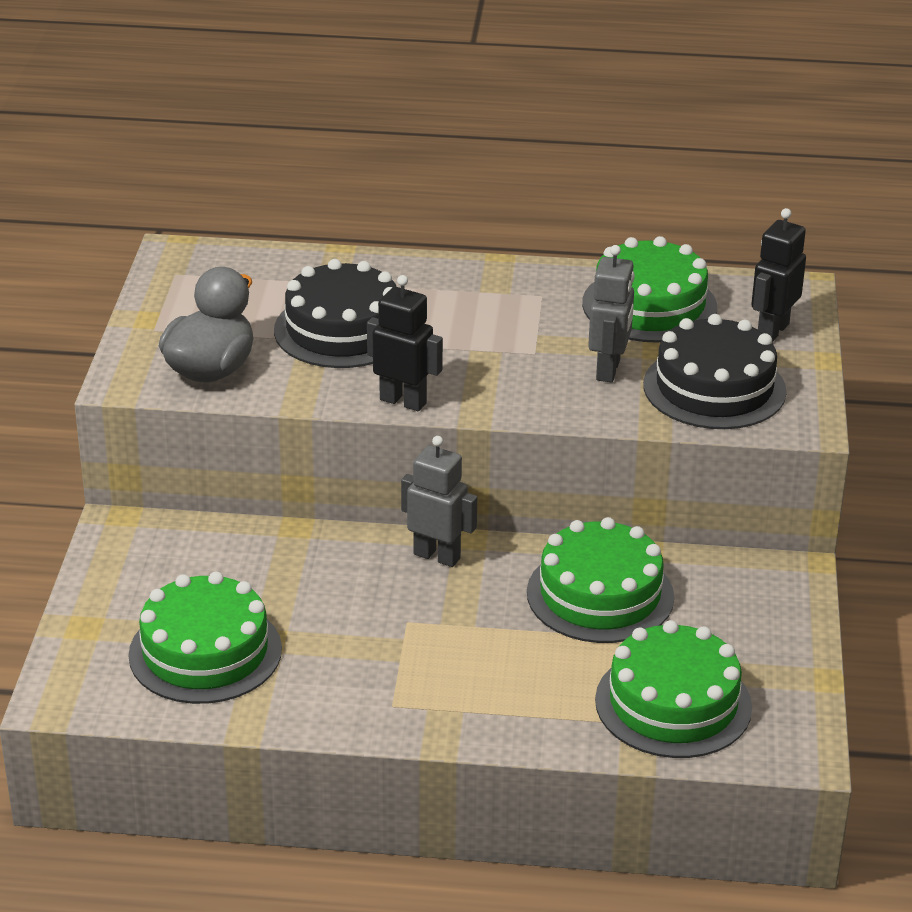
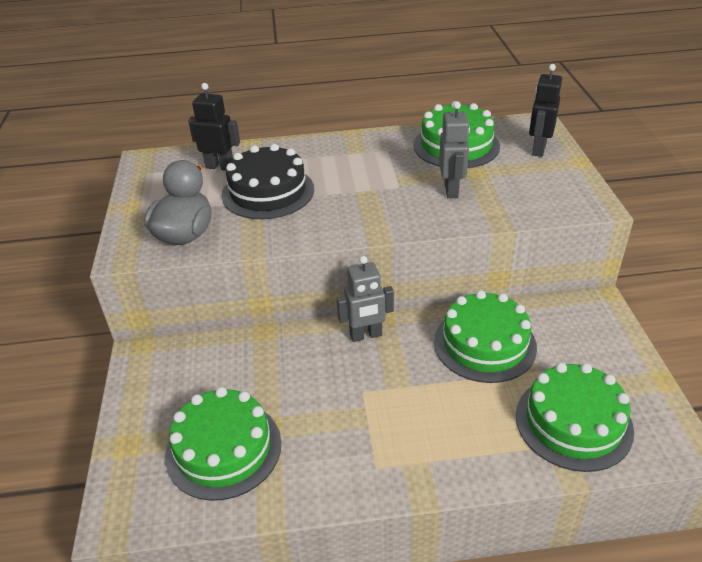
camera: 10 degrees left, 5 degrees up
black robot [367,275,443,411] -> black robot moved to [188,83,240,171]
grey robot [401,436,477,567] -> grey robot turned 150 degrees clockwise [337,256,394,342]
black cake [643,314,787,429] -> none

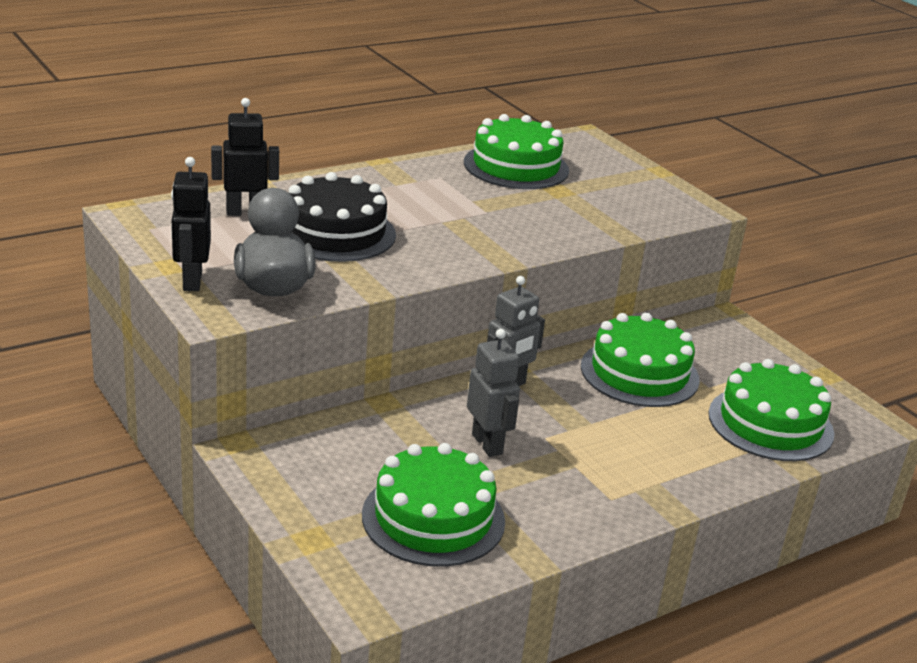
camera: 30 degrees left, 10 degrees down
grey robot [439,101,470,198] -> grey robot moved to [467,329,520,457]
black robot [529,64,562,157] -> black robot moved to [171,157,211,291]

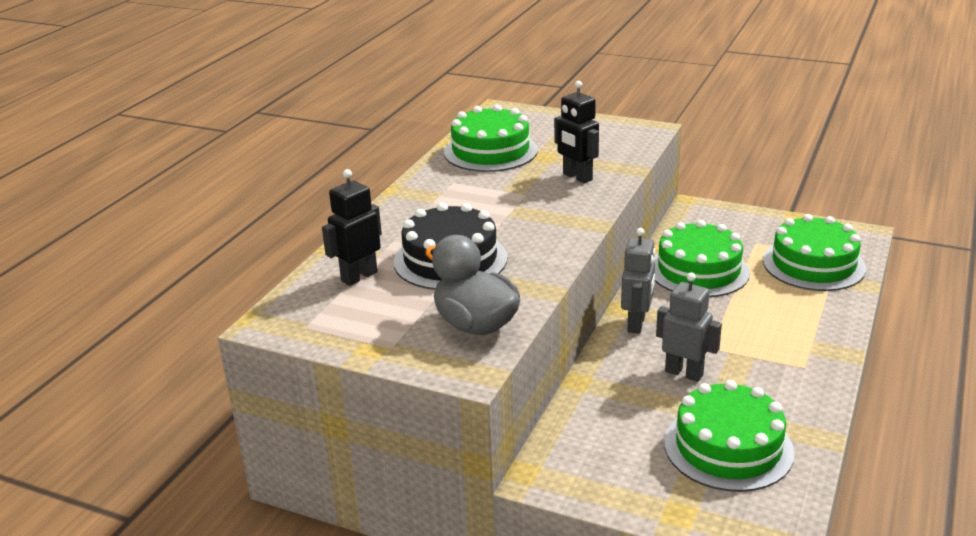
camera: 30 degrees left, 0 degrees up
black robot [171,157,211,291] -> black robot moved to [554,81,599,183]

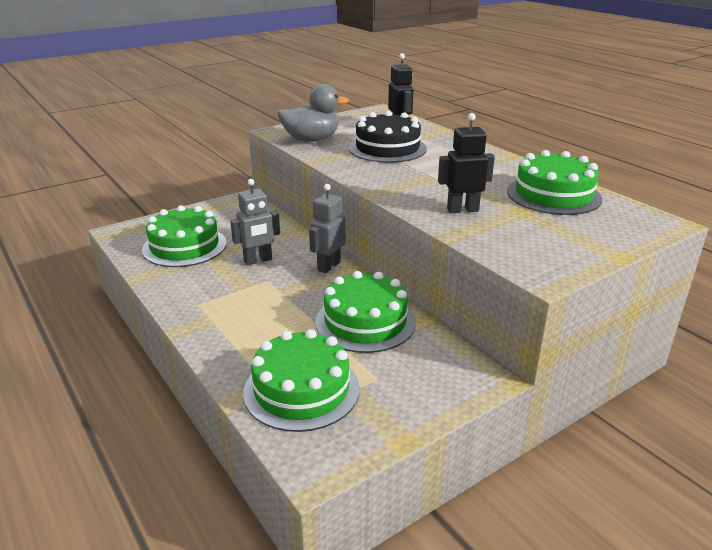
camera: 120 degrees right, 0 degrees up
grey robot [621,228,655,334] -> grey robot turned 75 degrees clockwise [309,184,346,273]

